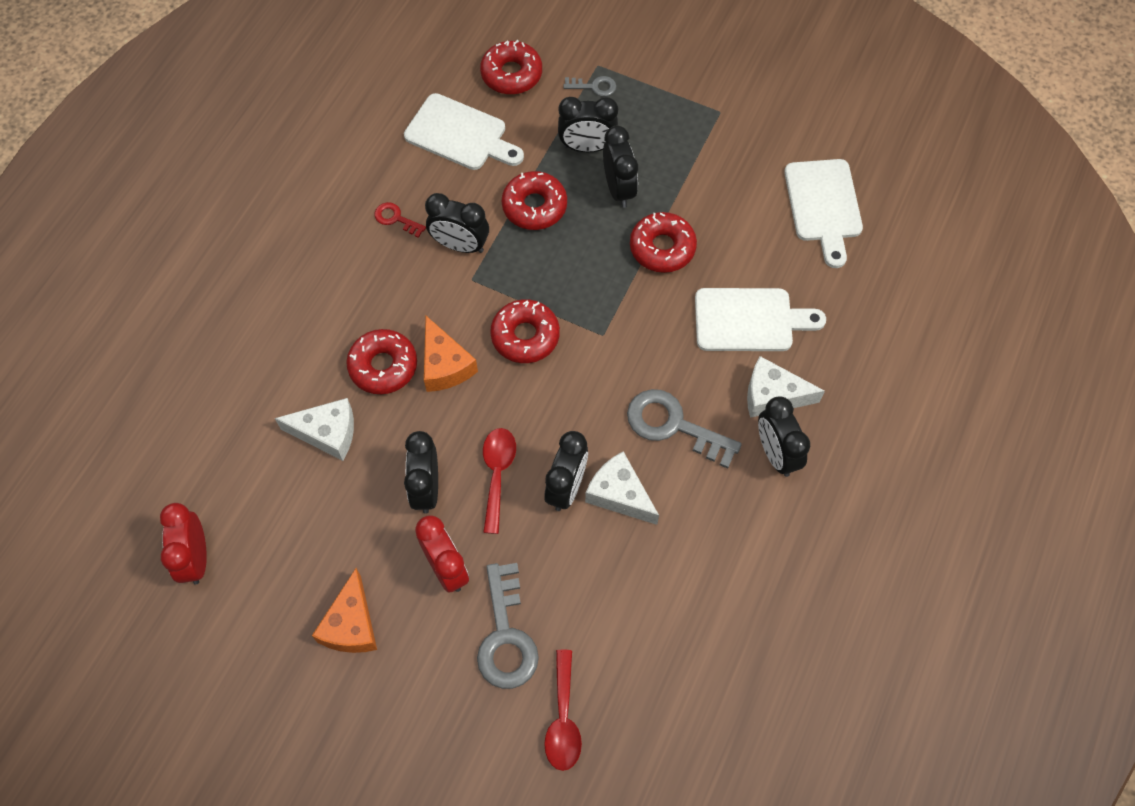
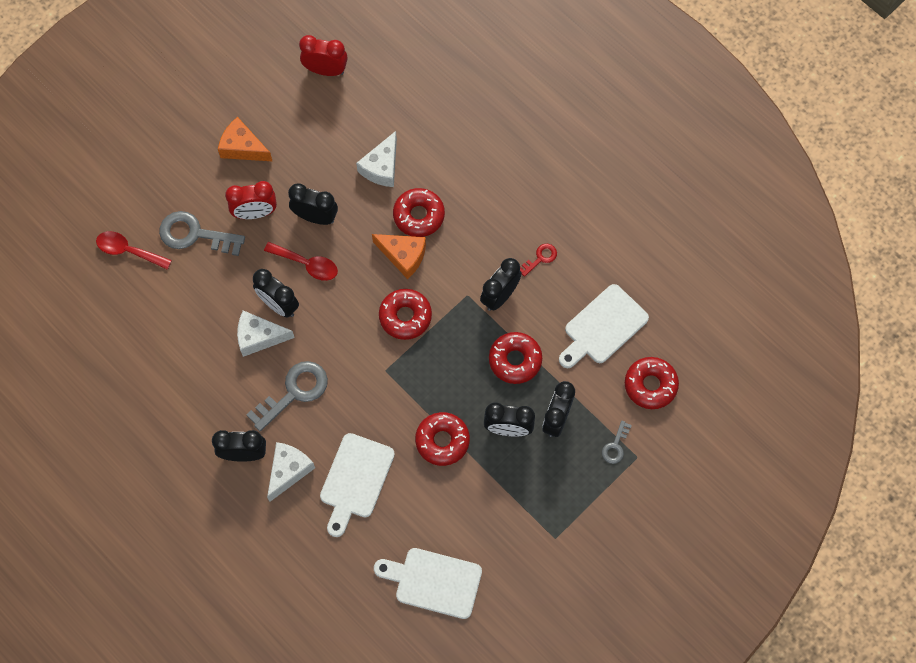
camera: 110 degrees right, 5 degrees up
orange cheese [424,316,478,392] -> orange cheese turned 150 degrees counterclockwise [372,234,426,279]
white cheese [585,451,659,525] -> white cheese turned 150 degrees counterclockwise [237,310,295,357]

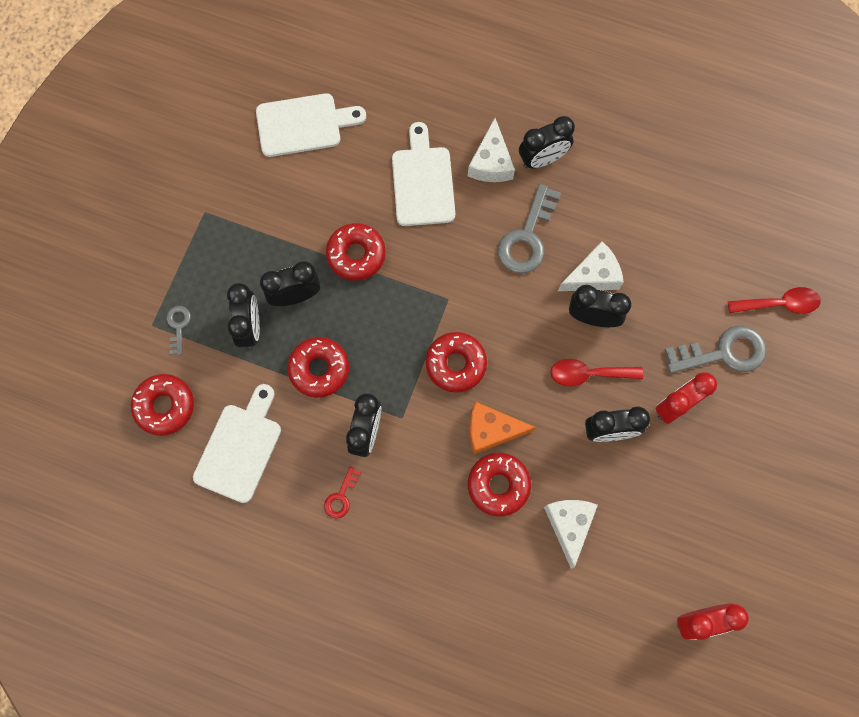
camera: 155 degrees right, 5 degrees up
orange cheese [218,117,272,161] -> none

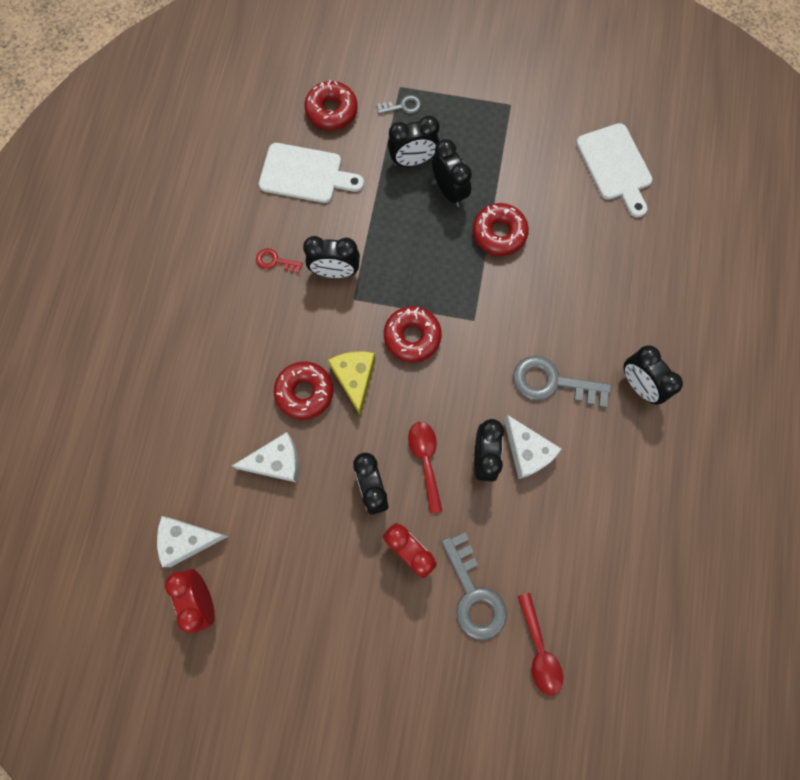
camera: 80 degrees right, 0 degrees up
red donut [287,337,349,398] -> none
white cutting board [392,122,455,226] -> none
white cheese [468,118,515,182] -> white cheese moved to [157,516,229,567]
orange cheese [470,402,536,454] -> yellow cheese [328,351,375,416]

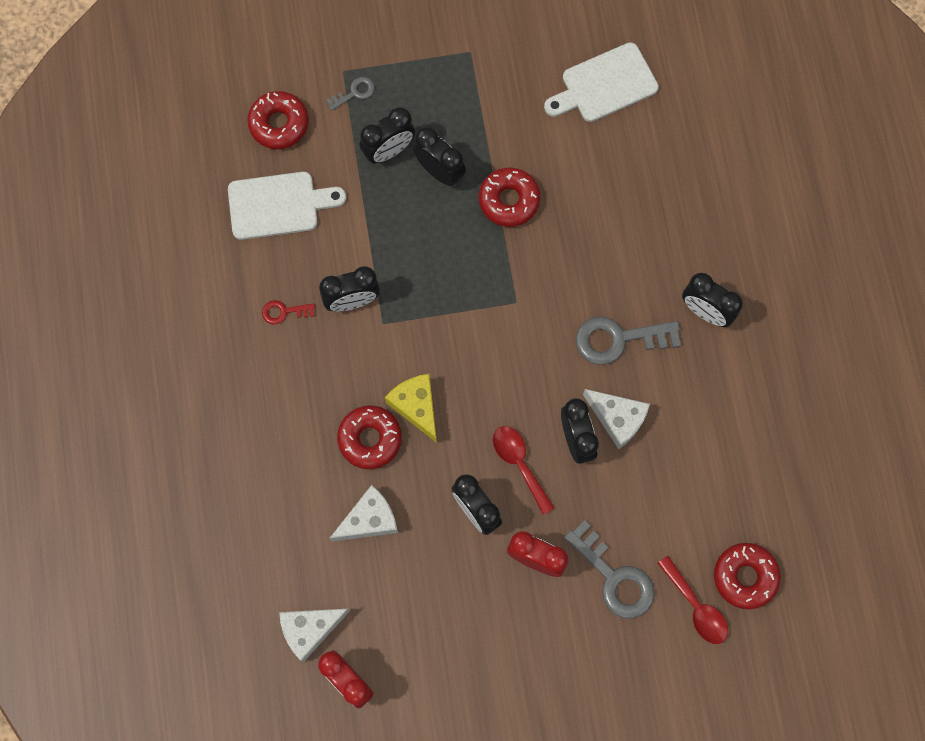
camera: 20 degrees left, 0 degrees up
red donut [384,306,442,362] -> red donut moved to [714,543,781,609]
white cutting board [576,123,652,218] -> white cutting board turned 105 degrees clockwise [544,42,659,122]

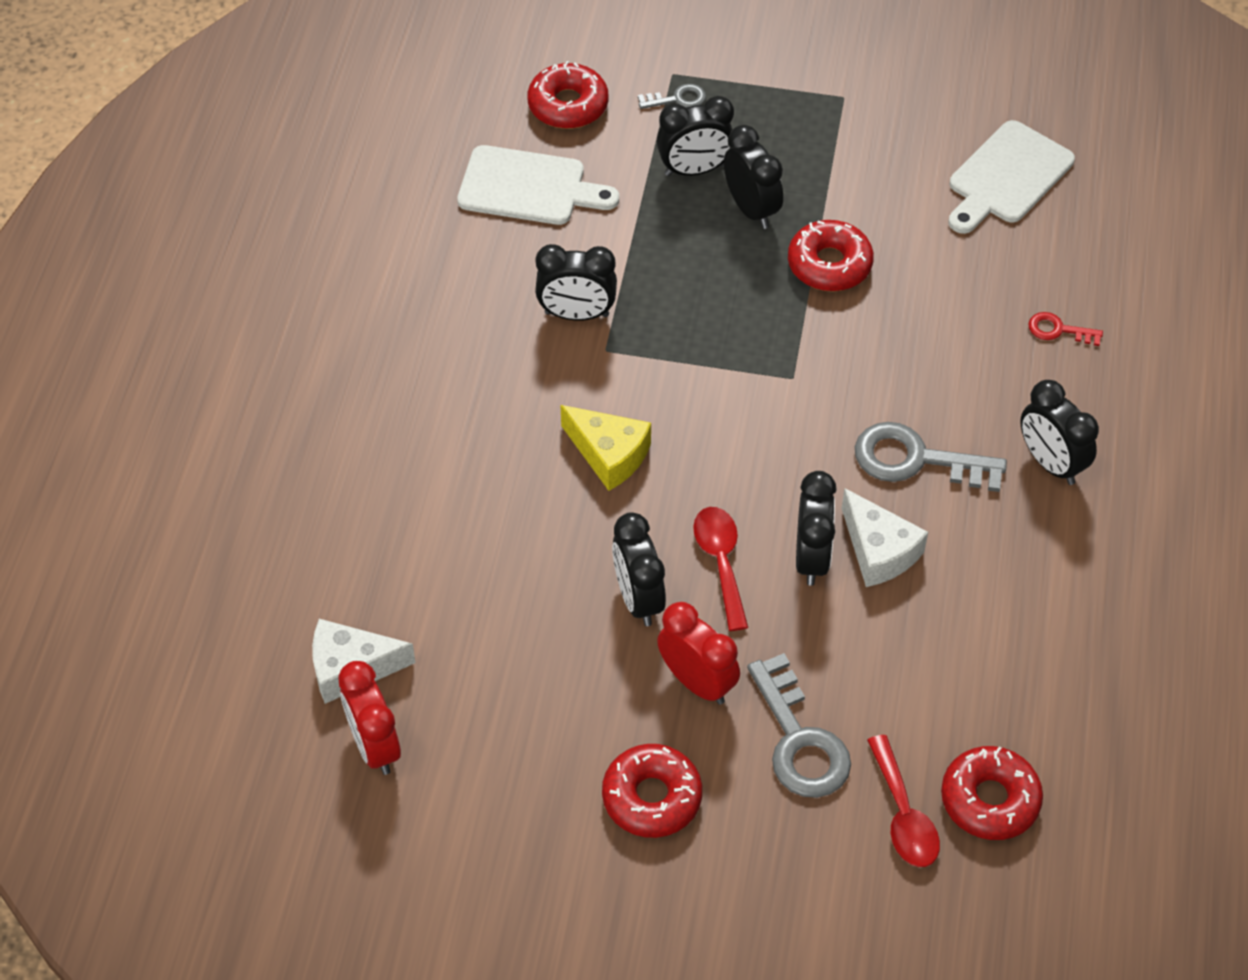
camera: 20 degrees right, 20 degrees down
red key [262,300,315,325] -> red key moved to [1028,312,1103,346]
white cheese [330,485,398,542] -> none
red donut [337,405,402,469] -> red donut moved to [602,744,702,838]
yellow cheese [385,374,437,443] -> yellow cheese turned 135 degrees clockwise [560,405,651,491]
white cutting board [544,42,659,122] -> white cutting board turned 45 degrees counterclockwise [948,120,1075,234]

